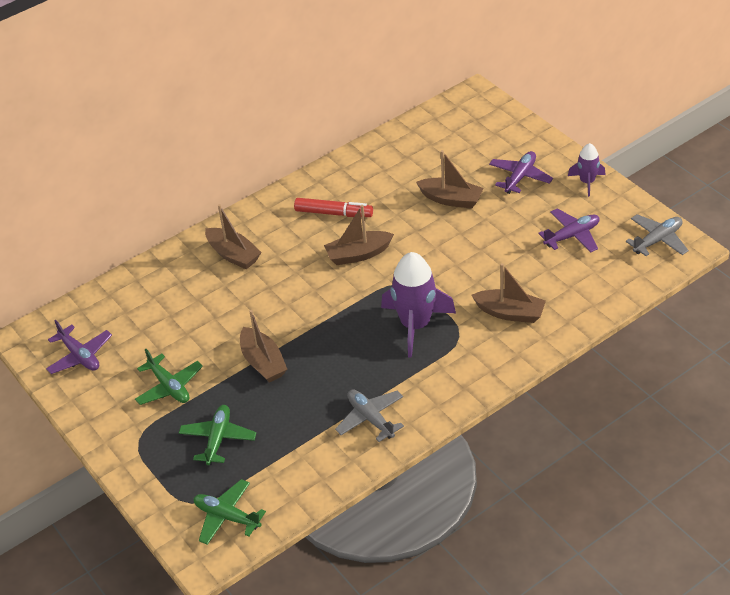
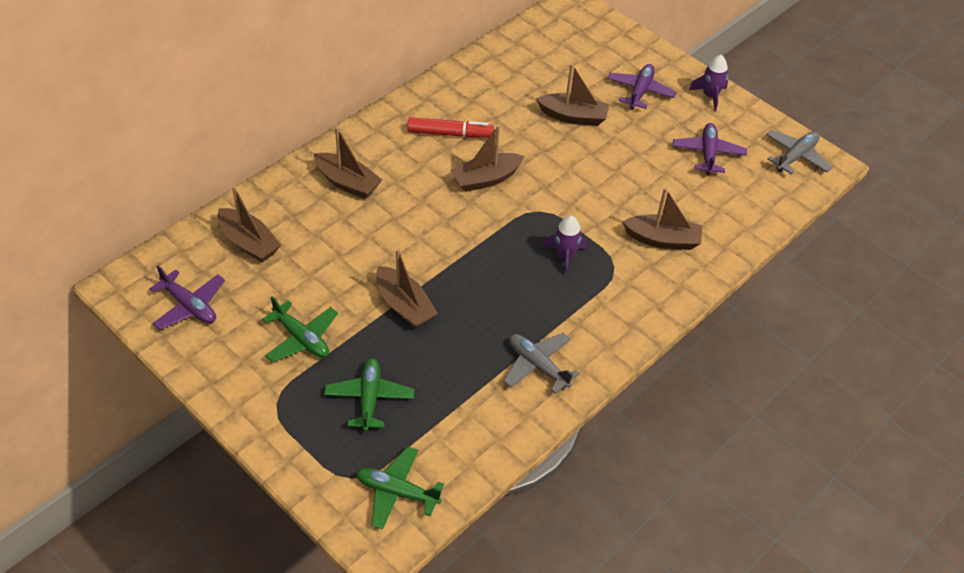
camera: 15 degrees left, 5 degrees up
purple rocket [381,252,456,358] -> purple rocket [542,216,587,276], size x0.54
purple plane [538,208,600,252] -> purple plane turned 45 degrees counterclockwise [673,123,747,175]
none -> brown boat [218,186,281,262]

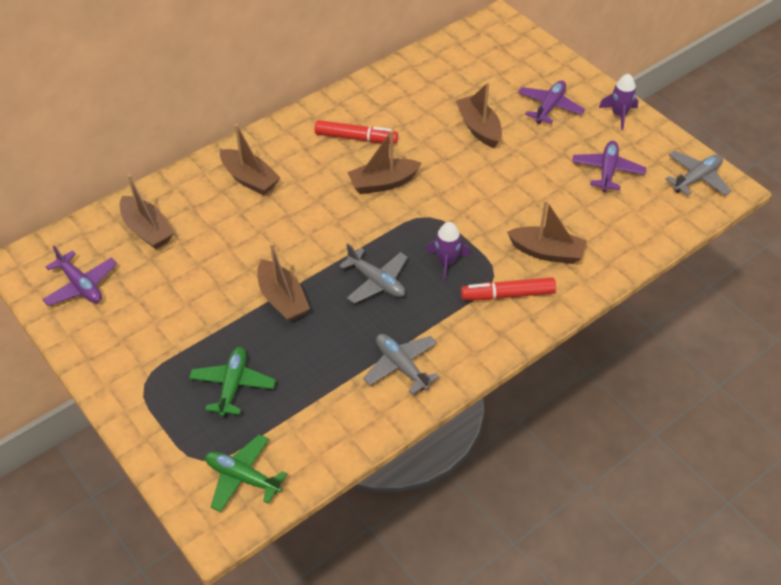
camera: 10 degrees right, 0 degrees up
green plane [262,296,338,363] -> none
brown boat [536,63,609,126] -> brown boat turned 135 degrees counterclockwise [456,82,502,148]
none -> grey plane [339,244,408,304]
none -> red marker [461,277,556,300]

